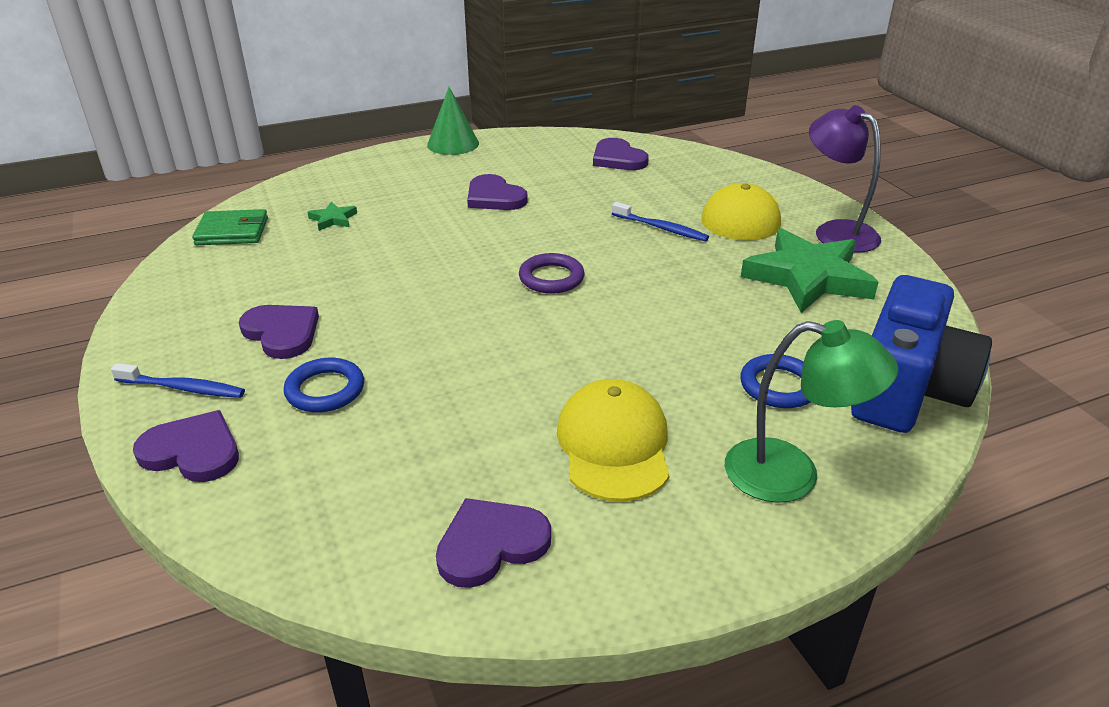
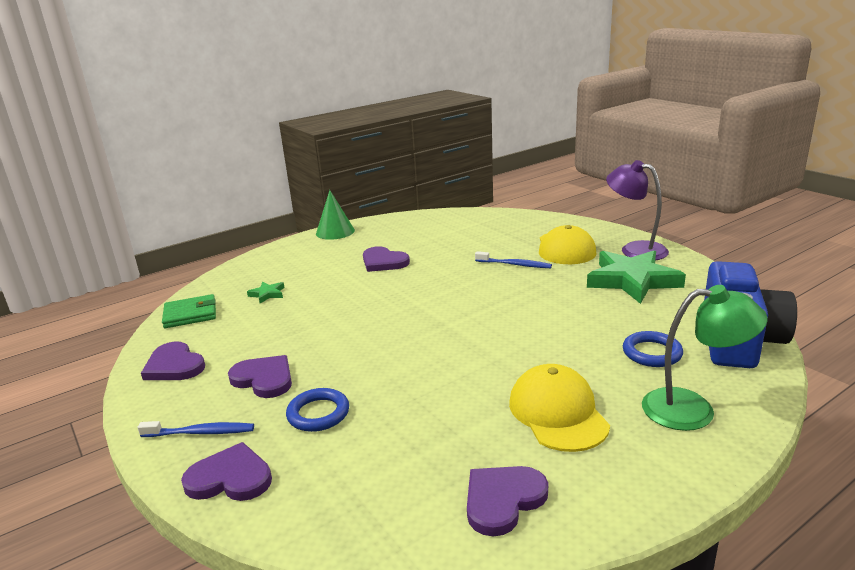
camera: 10 degrees left, 10 degrees down
purple ring [519,253,585,294] -> none
purple heart [593,138,649,170] -> purple heart moved to [141,341,205,380]

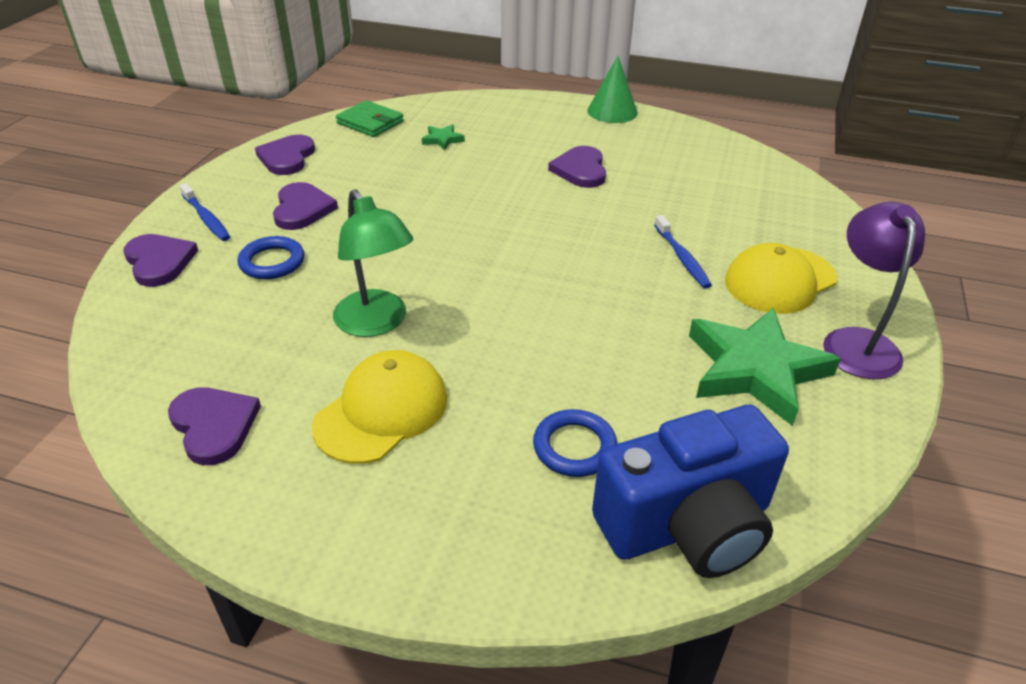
camera: 50 degrees right, 15 degrees up
purple heart [467,466,548,537] -> purple heart turned 45 degrees clockwise [168,388,261,465]
green lamp [642,285,767,431] -> green lamp moved to [333,189,414,337]

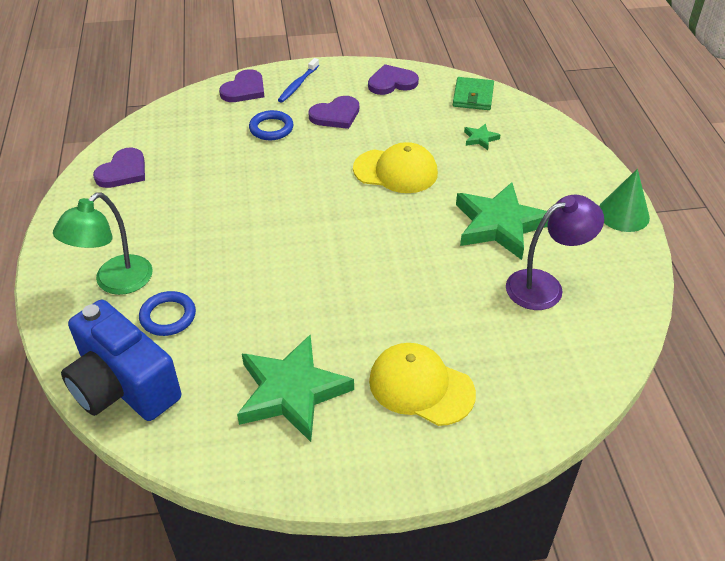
camera: 65 degrees right, 5 degrees up
yellow cap [312,350,447,464] -> yellow cap moved to [353,142,438,193]
green lamp [333,189,414,337] -> green lamp moved to [53,193,153,295]
purple heart [548,146,606,188] -> green star [456,182,548,260]
blue toothbrush [654,215,712,289] -> none
purple lamp [823,202,925,379] -> purple lamp moved to [506,195,604,310]

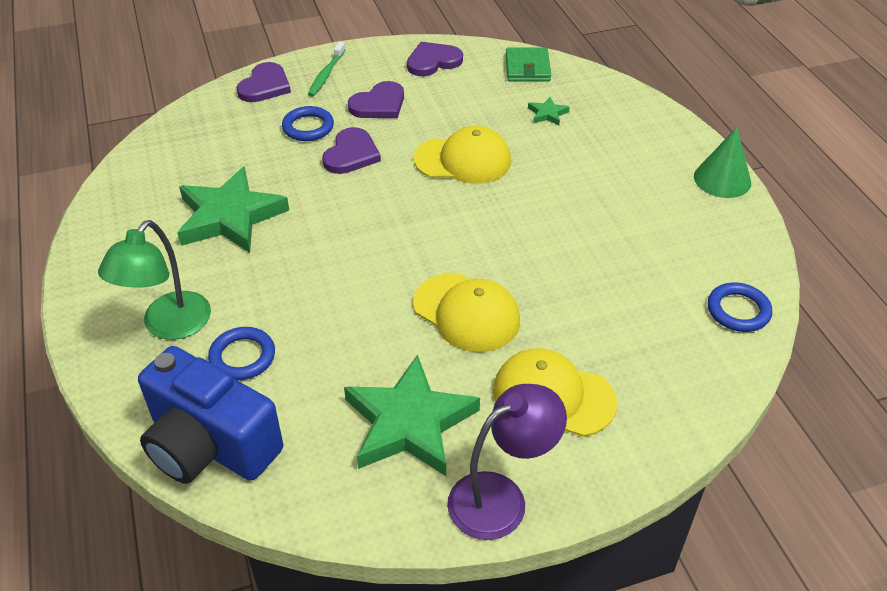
camera: 10 degrees left, 0 degrees up
purple heart [93,148,145,188] -> purple heart moved to [322,127,381,174]
blue toothbrush [278,58,319,103] -> green toothbrush [308,42,345,97]
green star [456,182,548,260] -> green star moved to [177,167,289,253]
purple lamp [506,195,604,310] -> purple lamp moved to [447,384,567,540]
none -> yellow cap [413,273,520,352]
none -> blue ring [708,283,772,332]

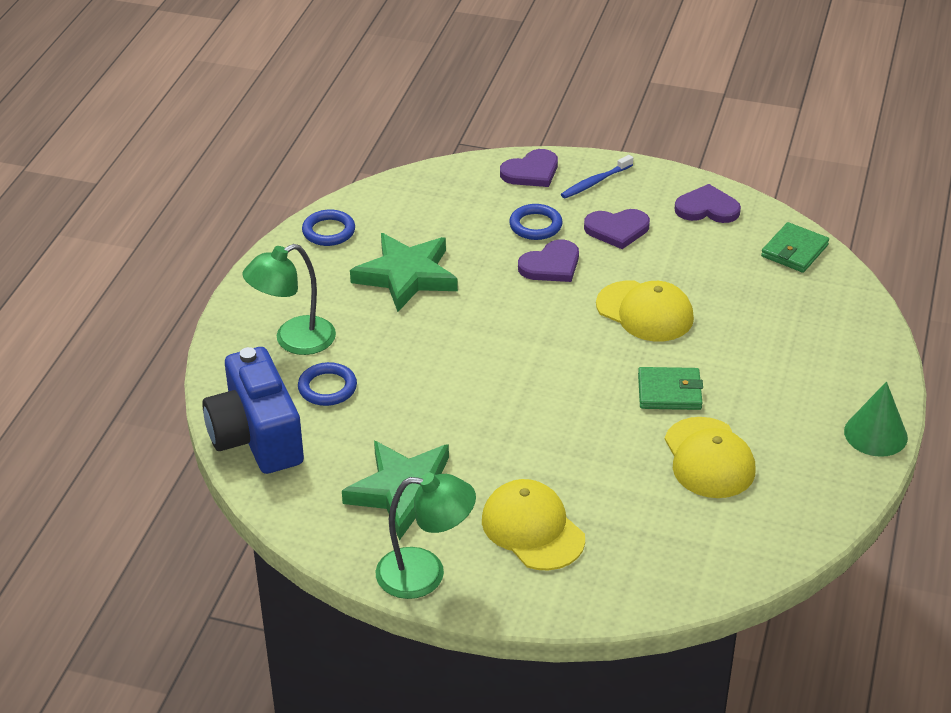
camera: 35 degrees right, 5 degrees down
green toothbrush [308,42,345,97] -> blue toothbrush [561,155,633,198]
yellow cap [413,273,520,352] -> yellow cap moved to [665,417,756,498]
purple lamp [447,384,567,540] -> green lamp [376,473,476,599]
green star [528,97,570,126] -> none
blue ring [708,283,772,332] -> blue ring moved to [302,210,355,246]
none -> green wallet [638,367,703,410]

